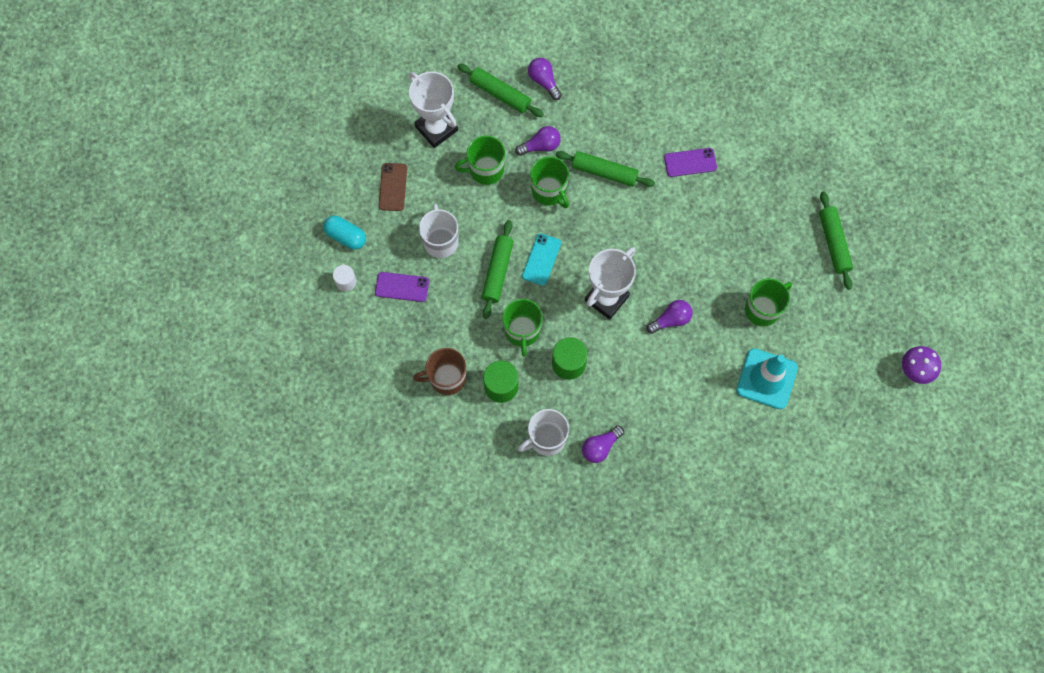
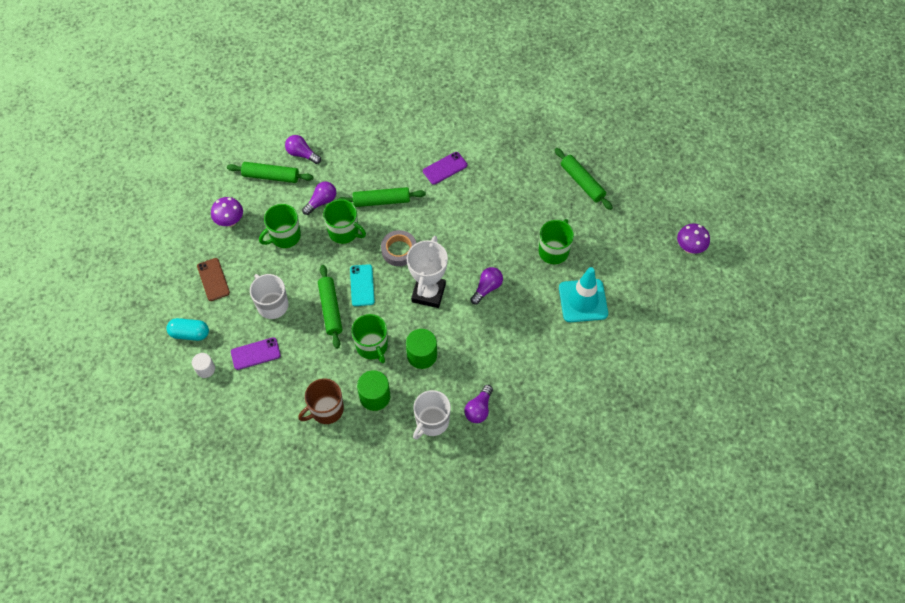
camera: 25 degrees left, 10 degrees down
white trophy [409,71,458,148] -> purple mushroom [211,197,243,227]
none -> grey tape [381,230,416,266]

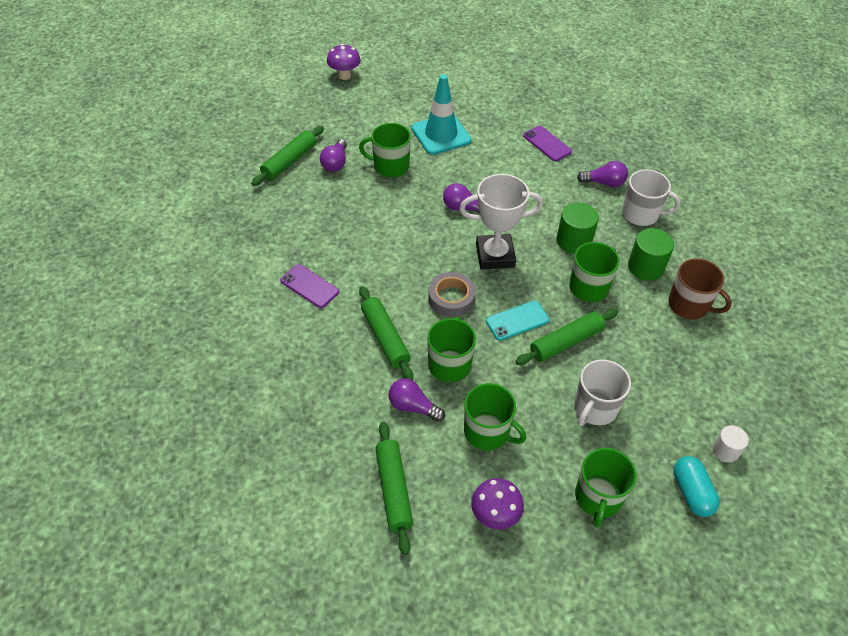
camera: 110 degrees left, 10 degrees down
brown phone [197,258,230,301] -> green mug [575,448,637,528]
purple phone [231,337,281,370] -> purple phone moved to [523,126,572,162]
purple light bulb [285,135,321,164] -> purple light bulb moved to [320,139,347,172]

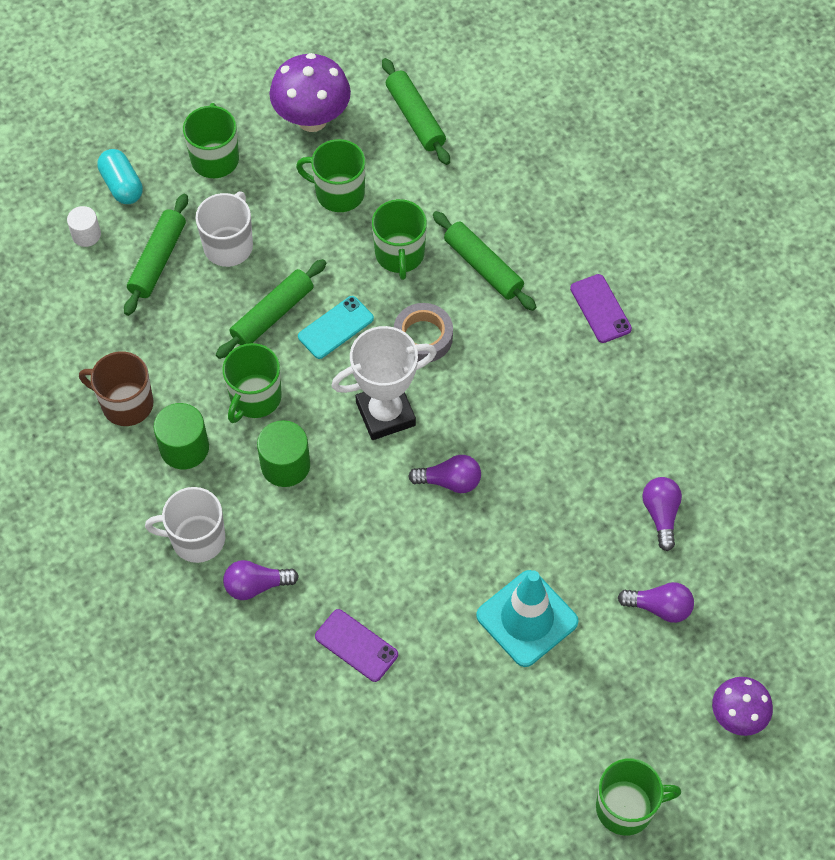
camera: 165 degrees right, 10 degrees up
green rolling pin [251,126,324,186] -> green rolling pin moved to [124,194,188,316]
purple phone [280,264,339,308] -> purple phone turned 45 degrees clockwise [570,274,632,343]
green mug [359,123,411,177] -> green mug moved to [596,758,681,836]
purple light bulb [389,378,445,422] -> purple light bulb moved to [618,582,694,623]
purple mushroom [471,478,524,530] -> purple mushroom [270,53,351,132], size x1.58

